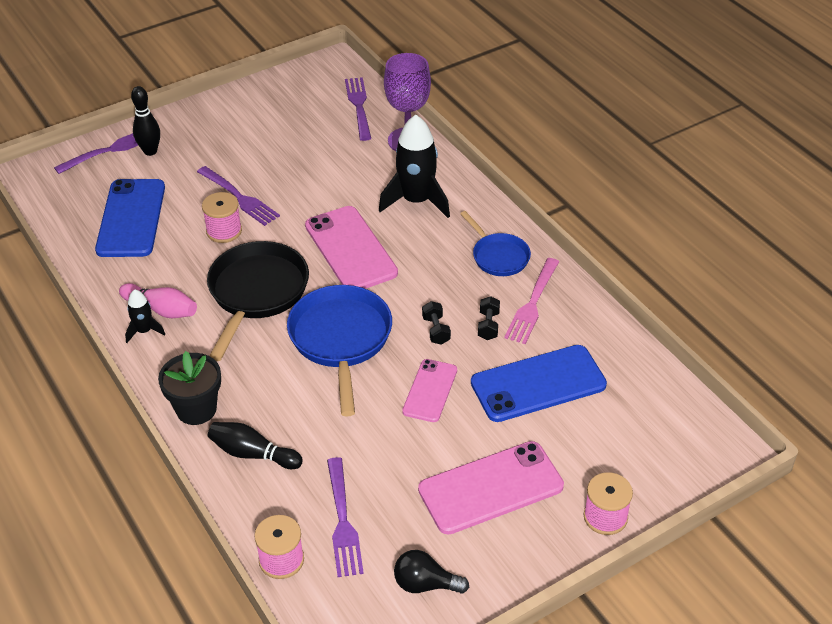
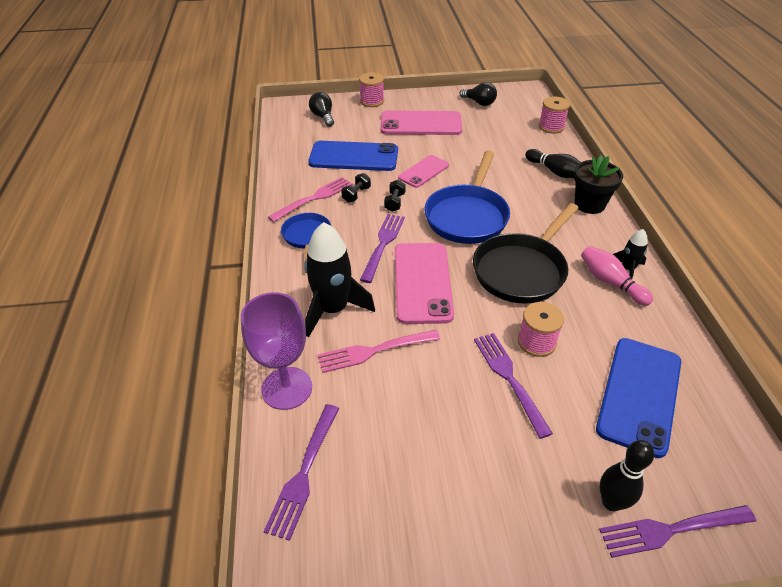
camera: 155 degrees left, 0 degrees up
purple fork [327,457,364,577] -> purple fork moved to [360,214,405,283]
none -> black light bulb [309,92,334,127]
none -> pink fork [318,330,440,373]

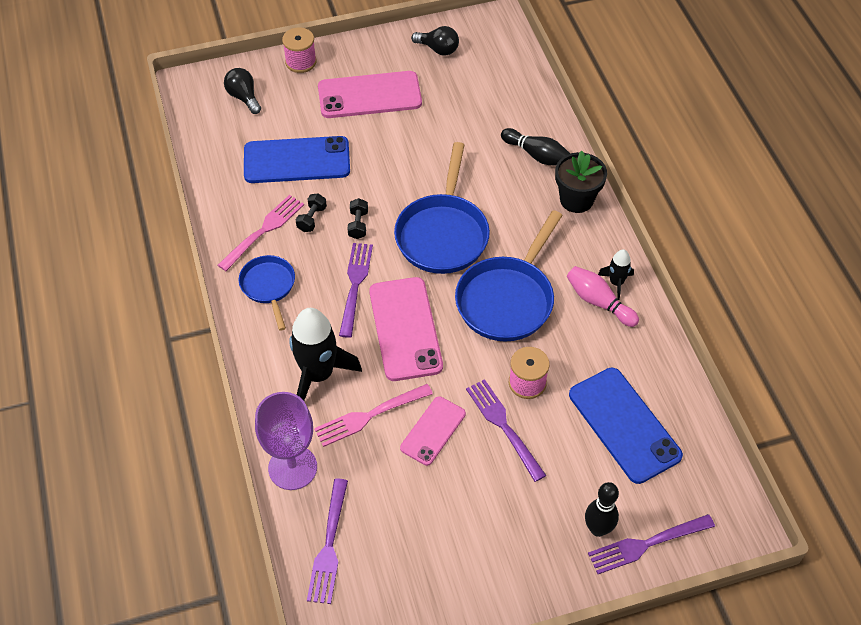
camera: 10 degrees left, 10 degrees up
pink phone [398,155,449,188] -> pink phone moved to [400,396,466,466]
black pan [473,203,579,304] -> blue pan [455,210,563,342]
pink spool [539,97,570,133] -> none
blue phone [596,338,681,458] -> blue phone turned 45 degrees counterclockwise [569,368,683,484]

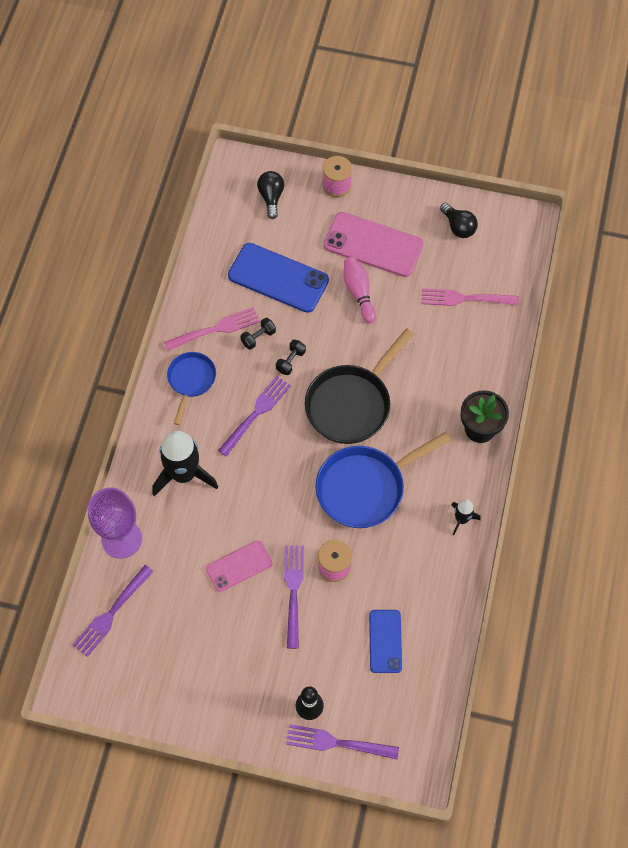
camera: 30 degrees right, 10 degrees up
pink fork [314,384,433,447] -> pink fork moved to [422,288,519,306]
pink phone [369,277,443,381] -> none
blue pan [394,142,490,274] -> black pan [305,328,414,444]
black bowling pin [501,128,570,165] -> none
pink bowling pin [567,266,639,327] -> pink bowling pin moved to [344,257,376,323]
blue phone [569,368,683,484] -> blue phone [369,610,402,673], size x0.60

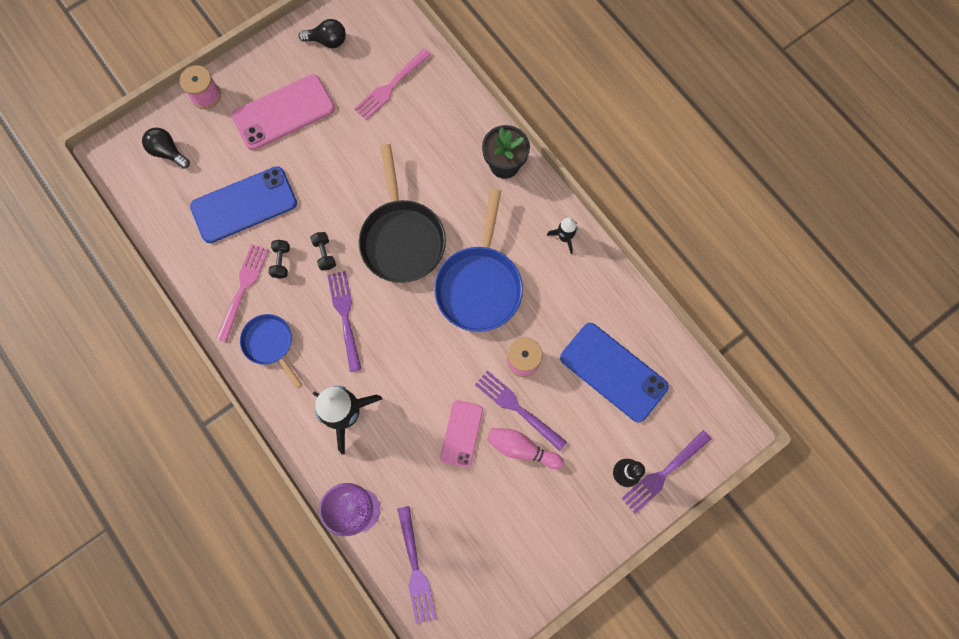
camera: 50 degrees left, 10 degrees up
pink bowling pin [344,257,376,323] -> pink bowling pin moved to [487,428,564,469]
blue phone [369,610,402,673] -> blue phone [560,323,669,422], size x1.68

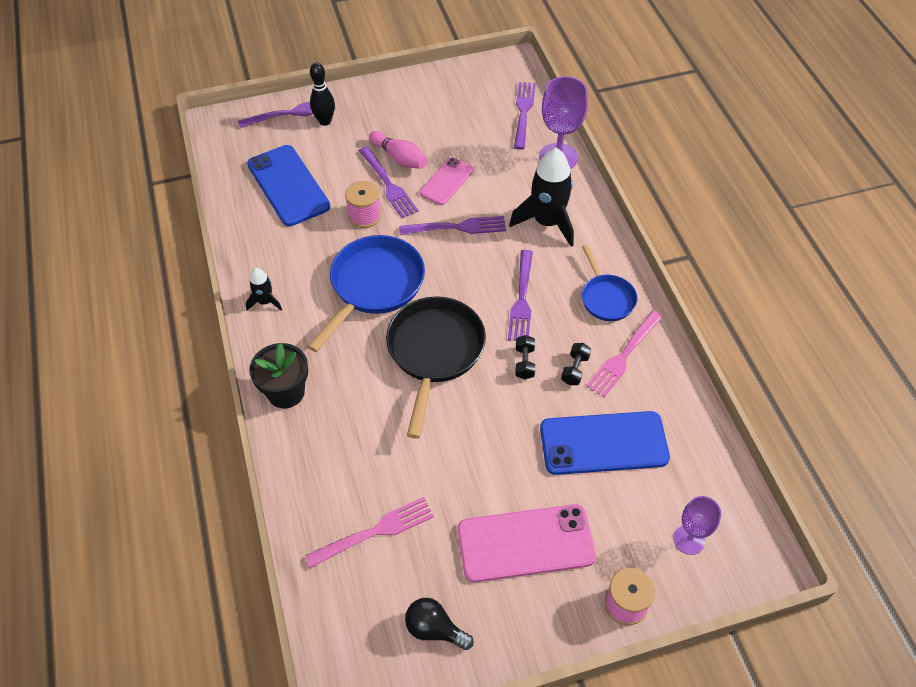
camera: 160 degrees left, 20 degrees down
black light bulb [142,128,190,169] -> purple goblet [674,496,721,555]
none -> purple fork [399,216,506,235]

